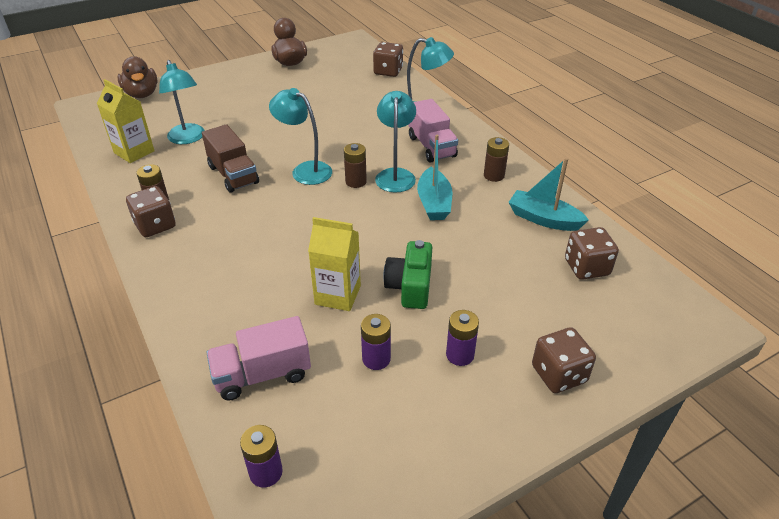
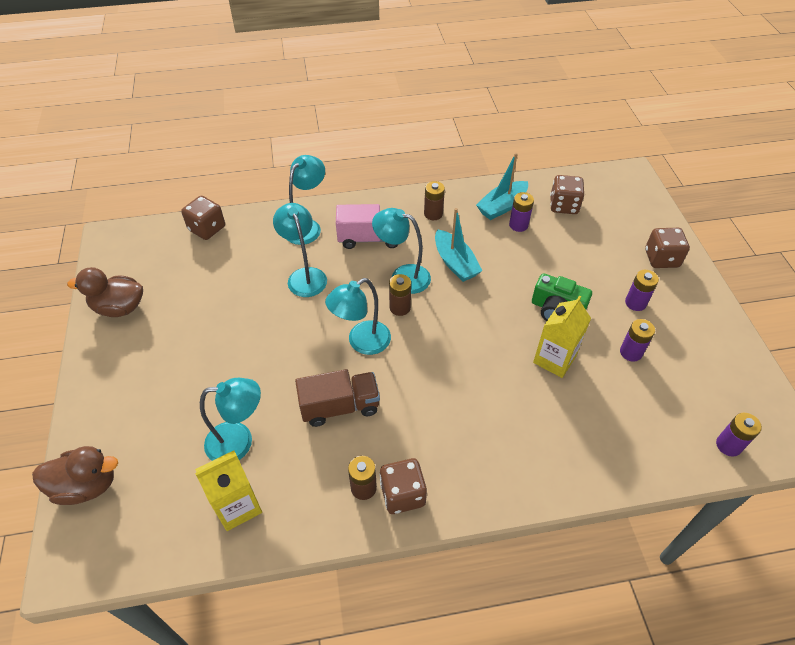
camera: 70 degrees left, 10 degrees up
pink truck [206,316,311,401] -> none
turquoise boat [417,135,452,220] -> turquoise boat turned 45 degrees clockwise [435,208,483,282]
none -> turquoise lamp [273,203,327,297]
none -> purple battery [509,192,534,232]

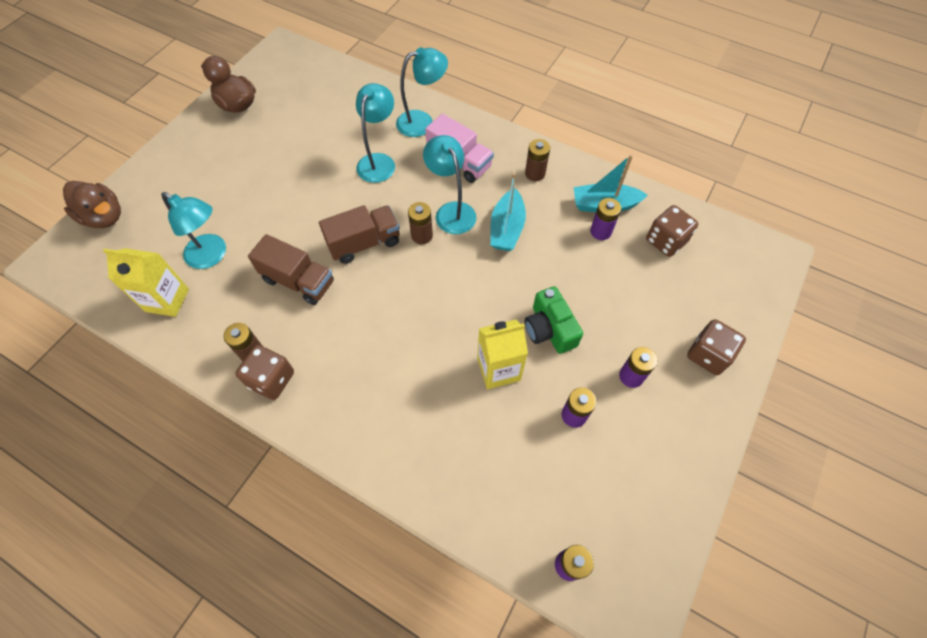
camera: 40 degrees right, 10 degrees up
brown dice [181,196,225,240] -> none
turquoise lamp [325,278,391,355] -> brown truck [319,205,400,264]

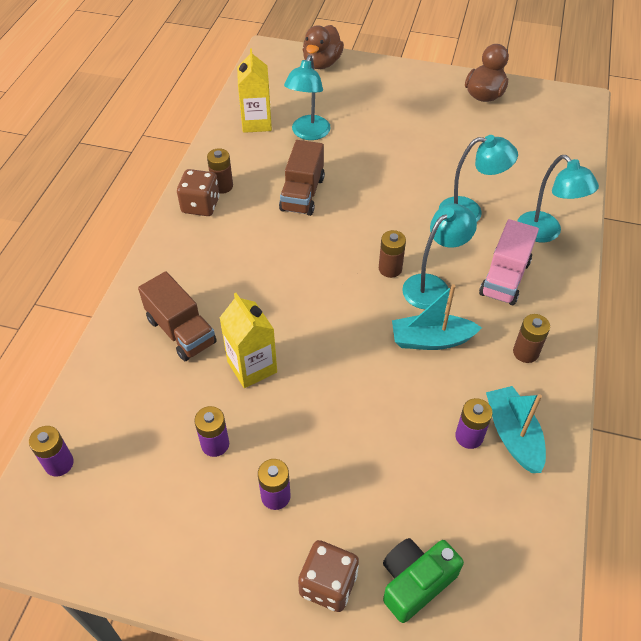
camera: 75 degrees right, 10 degrees down
brown truck [319,205,400,264] -> brown truck moved to [138,271,217,361]
green camera [525,286,583,354] -> green camera moved to [383,538,464,623]
brown dice [646,205,698,257] -> none

